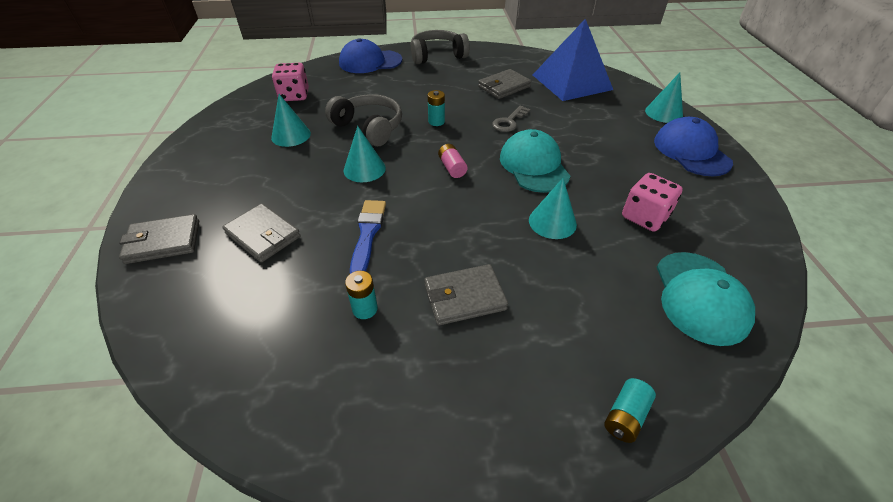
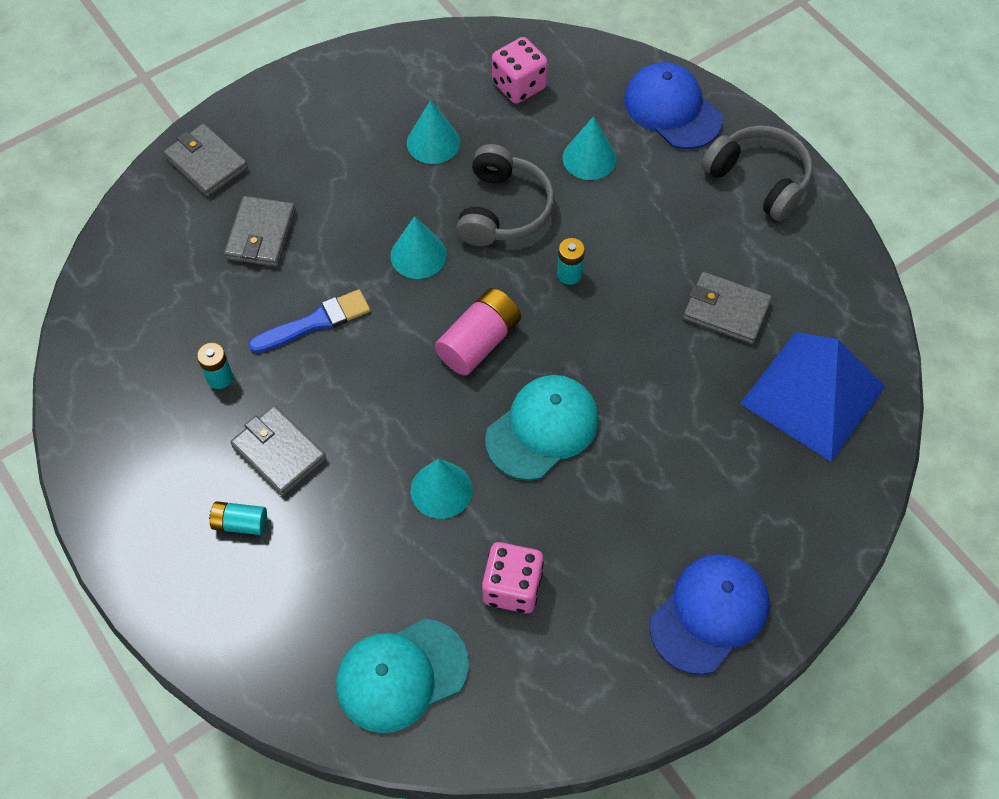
camera: 60 degrees right, 15 degrees up
pink battery [438,144,468,178] -> pink battery [435,288,521,375], size x1.73
grey key [492,106,530,132] -> none
turquoise battery [604,378,656,443] -> turquoise battery moved to [209,501,267,535]
turquoise cone [645,72,683,123] -> turquoise cone moved to [563,116,616,180]

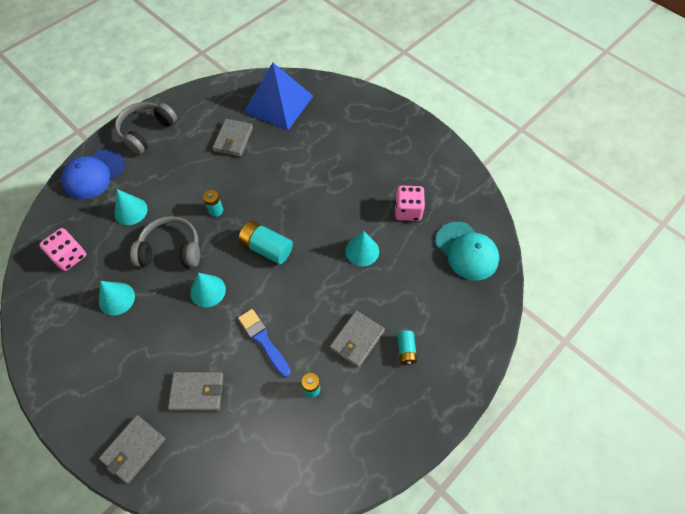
camera: 100 degrees left, 0 degrees up
pink battery [435,288,521,375] -> turquoise battery [238,221,293,264]
turquoise cap [485,375,599,481] -> none
blue cap [649,554,769,675] -> none

